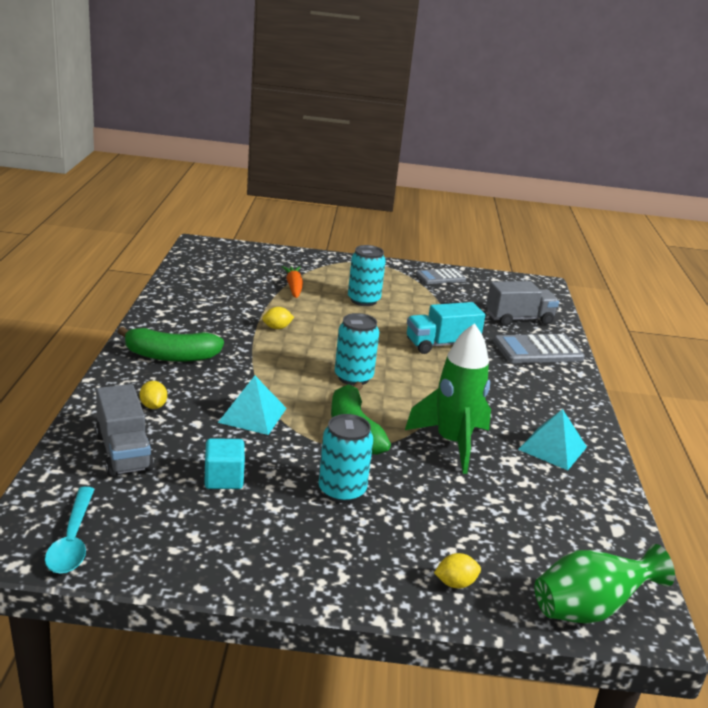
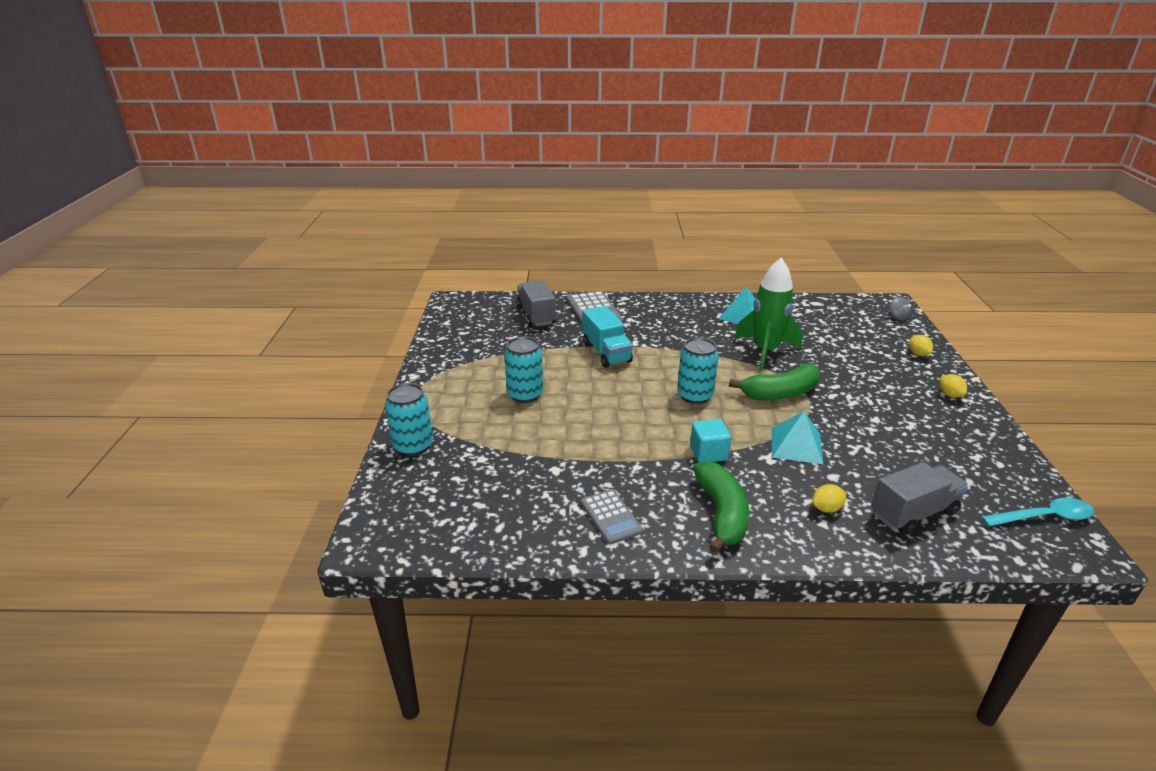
camera: 90 degrees left, 5 degrees up
turquoise cube [205,438,245,489] -> turquoise cube moved to [690,419,731,462]
yellow lemon [262,307,294,329] -> yellow lemon moved to [940,374,967,398]
orange carrot [282,266,303,298] -> none
turquoise can [318,414,373,503] -> turquoise can moved to [385,383,433,456]
grey calculator [416,268,466,284] -> grey calculator moved to [581,489,643,544]
green vase [535,544,675,624] -> grey spinning top [890,297,911,320]

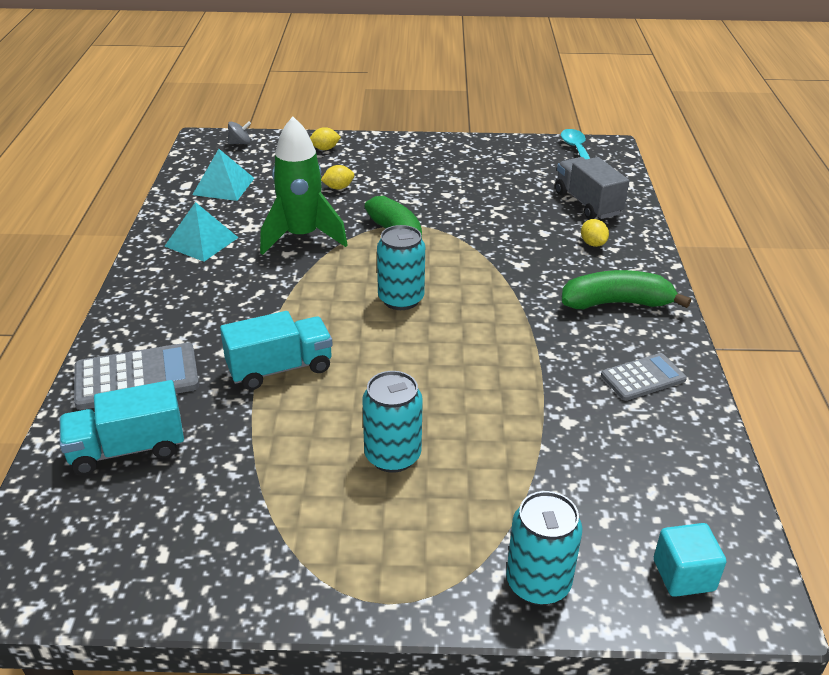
camera: 90 degrees left, 5 degrees up
grey truck [517,281,556,327] -> turquoise truck [59,380,184,475]
turquoise cube [690,419,731,462] -> turquoise cube moved to [654,523,726,597]
turquoise pyramid [772,411,823,464] -> turquoise pyramid moved to [192,149,254,201]
yellow lemon [940,374,967,398] -> yellow lemon moved to [321,165,355,190]

